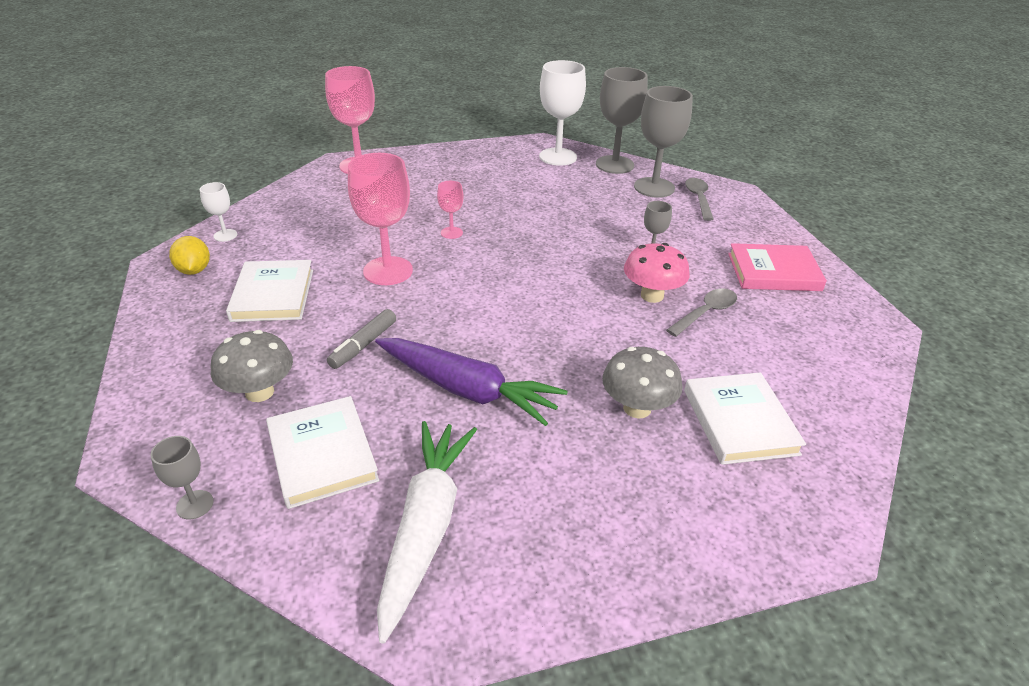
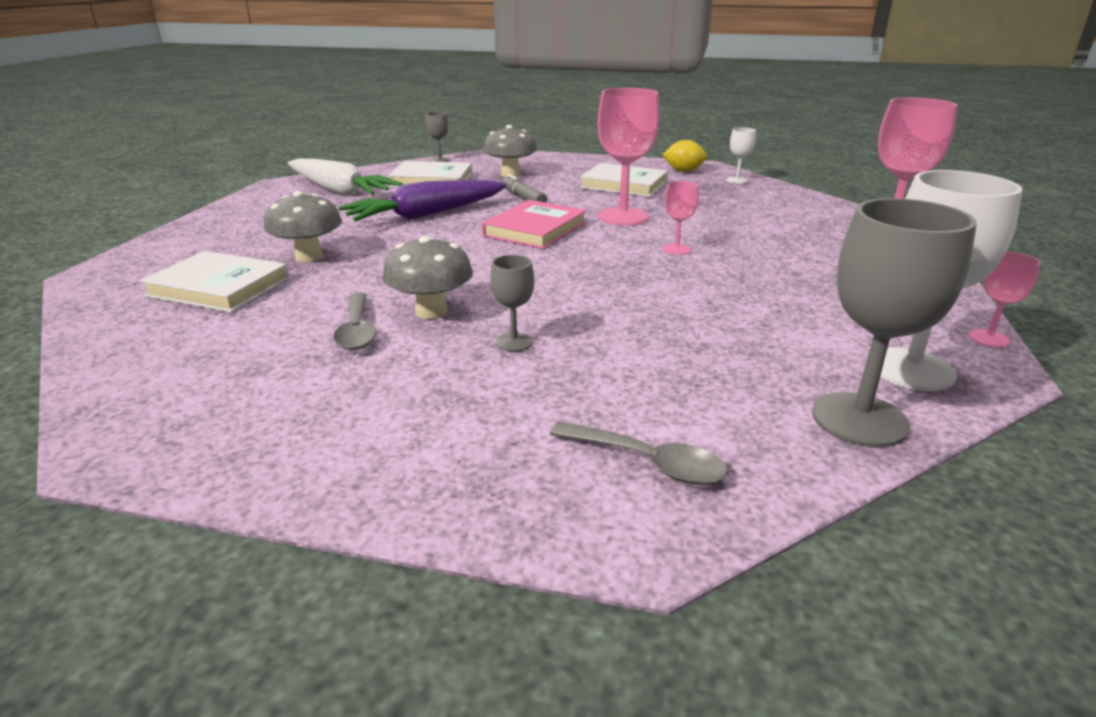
camera: 120 degrees right, 10 degrees down
pink mushroom [624,243,690,303] -> grey mushroom [383,236,473,319]
grey goblet [634,86,693,198] -> none
pink book [728,243,827,291] -> pink book moved to [482,200,587,249]
none -> pink goblet [968,252,1041,348]

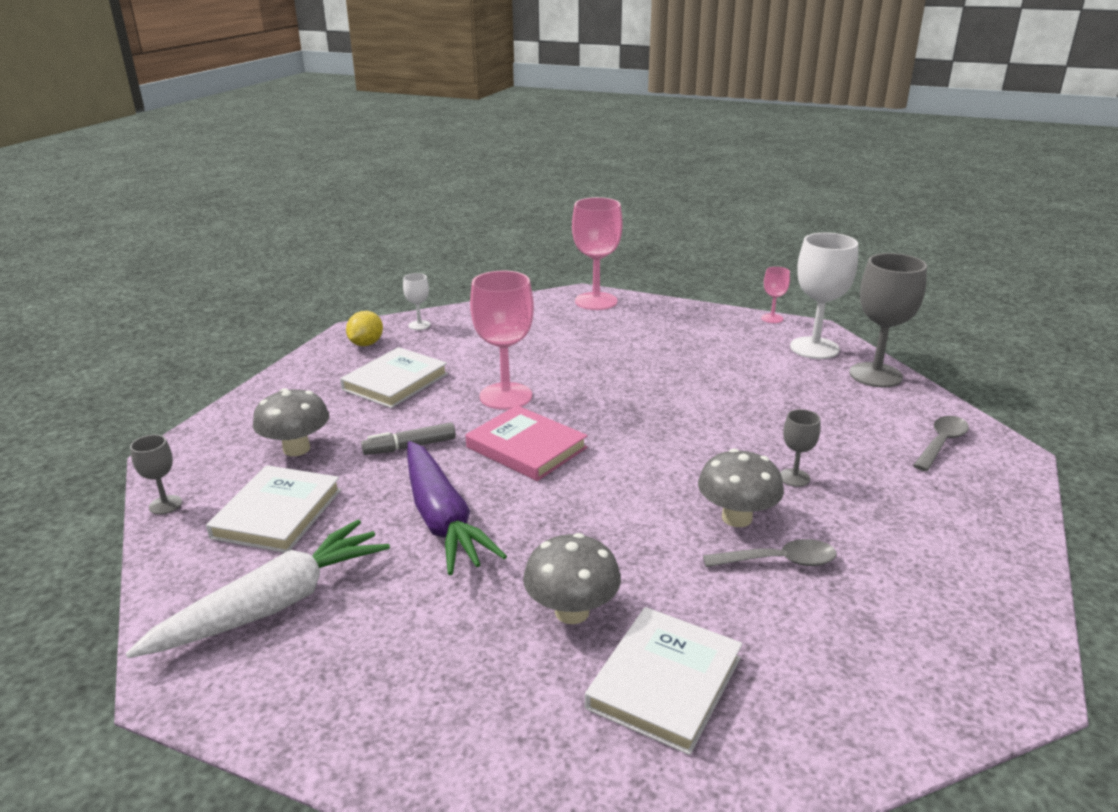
camera: 80 degrees left, 0 degrees up
pink goblet [663,181,698,255] -> none

